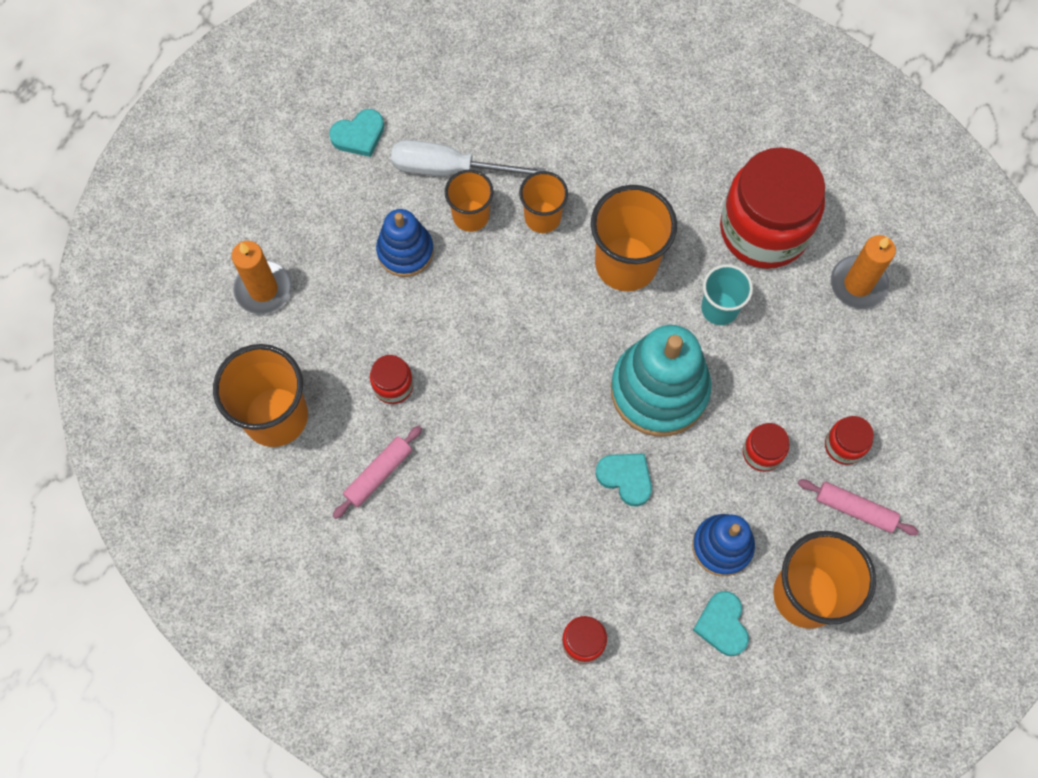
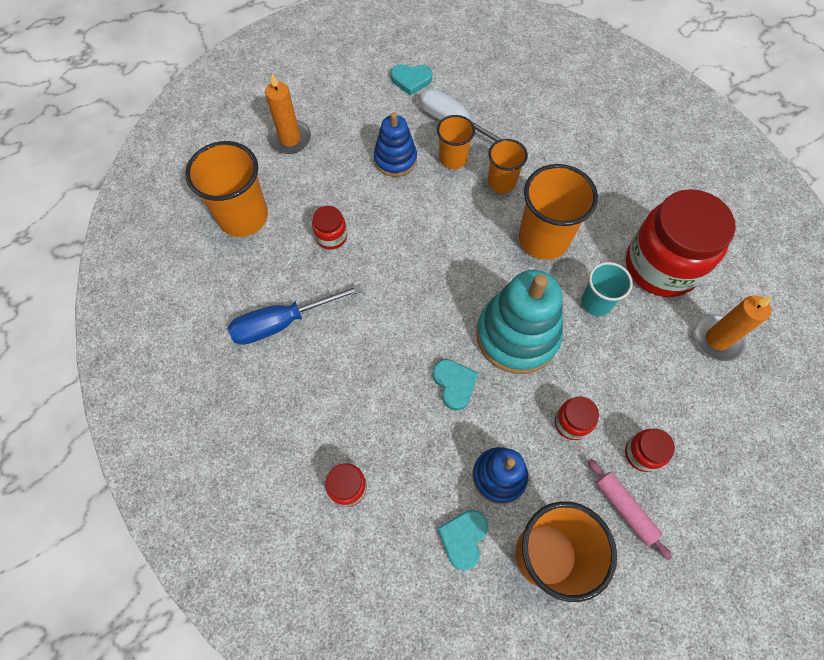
camera: 30 degrees right, 5 degrees down
pink rolling pin [333,426,422,519] -> none
none -> blue screwdriver [228,284,362,345]

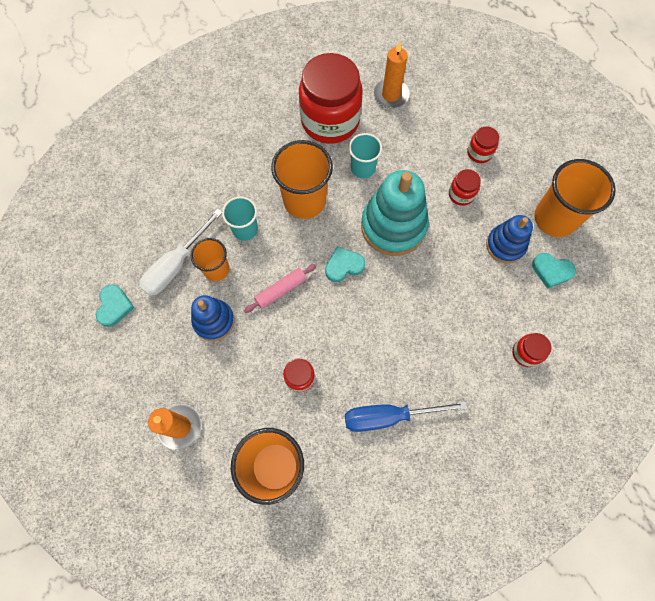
camera: 90 degrees left, 5 degrees up
blue screwdriver [228,284,362,345] -> blue screwdriver turned 105 degrees clockwise [345,401,468,432]
turquoise heart [433,359,478,411] -> turquoise heart moved to [325,247,365,282]
orange cup [488,139,528,193] -> turquoise cup [222,196,258,241]
pink rolling pin [588,459,672,560] -> pink rolling pin moved to [244,264,317,313]

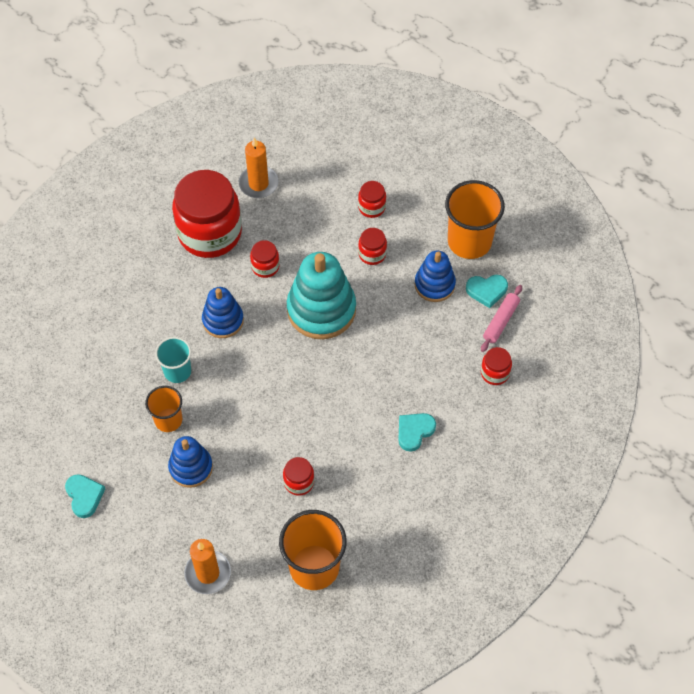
camera: 25 degrees left, 10 degrees down
white screwdriver [139,209,222,296] -> none
pink rolling pin [244,264,317,313] -> pink rolling pin moved to [481,285,522,352]
orange cup [271,140,333,219] -> blue stacking toy [202,287,244,338]
turquoise heart [325,247,365,282] -> turquoise heart moved to [398,413,436,452]
blue screwdriver [345,401,468,432] -> none
turquoise cup [349,133,382,179] -> red jar [250,240,280,278]

